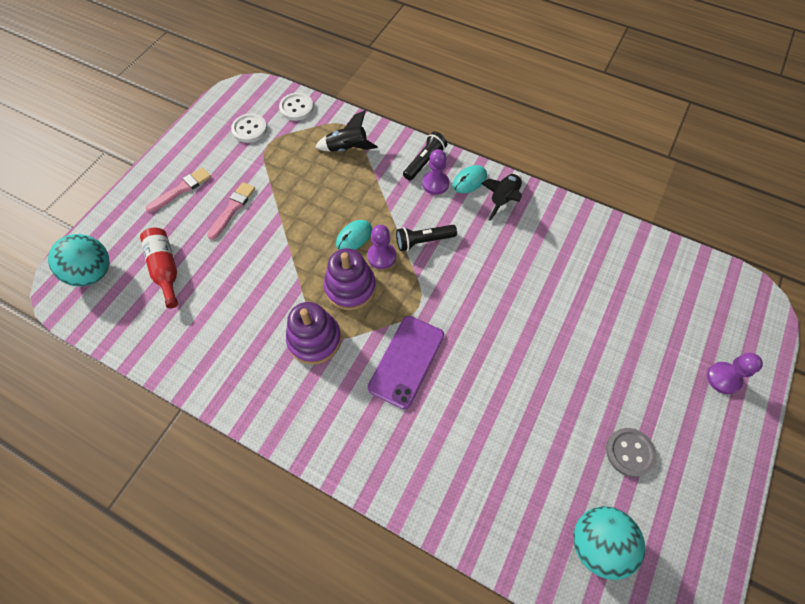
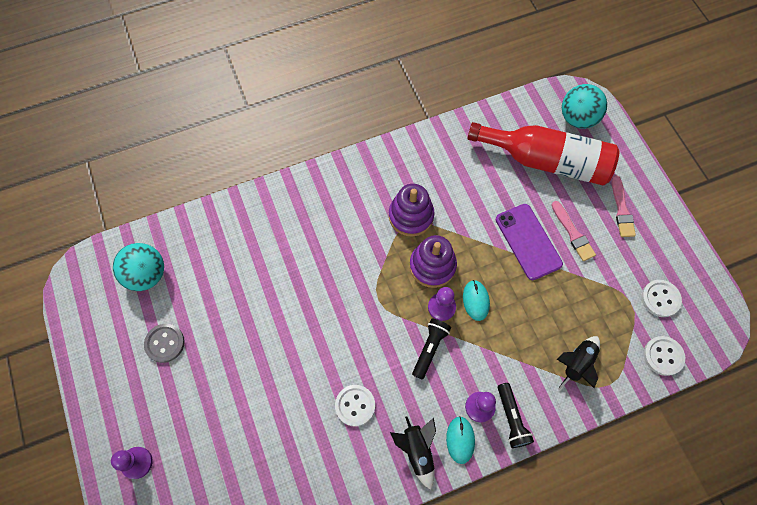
camera: 130 degrees right, 5 degrees up
red bottle [140,228,178,309] -> red bottle [467,122,619,185], size x1.88
purple phone [368,316,444,409] -> purple phone moved to [496,204,563,280]
none -> white button [335,385,375,427]

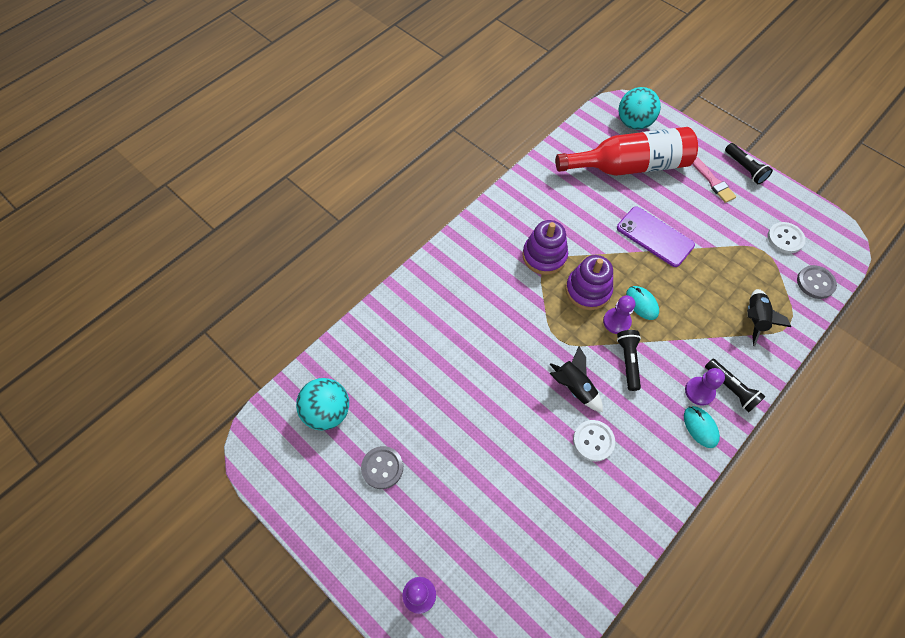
camera: 25 degrees left, 5 degrees down
black rocket [390,417,436,490] -> black rocket moved to [549,346,603,412]
pink brush [551,201,596,261] -> none
white button [644,336,685,376] -> grey button [797,265,837,299]
none -> black flashlight [725,143,773,184]

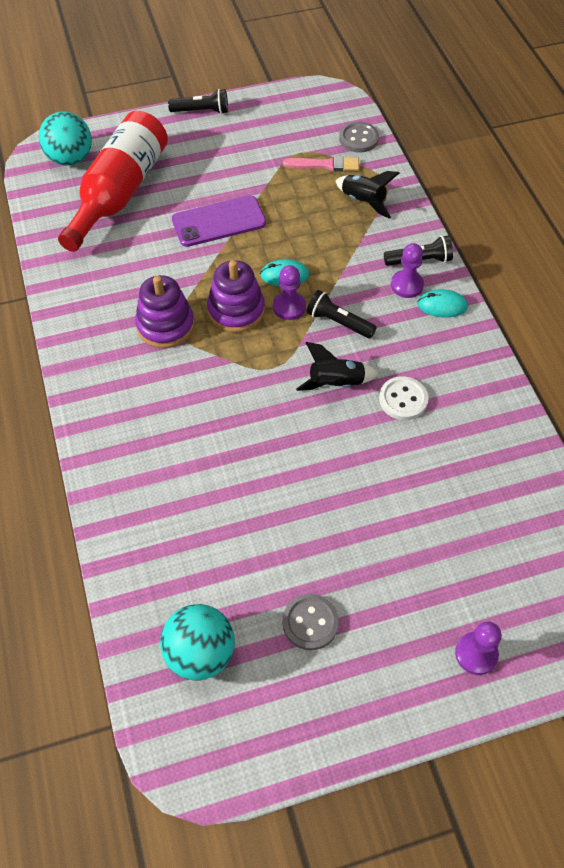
camera: 60 degrees left, 5 degrees down
pink brush [692,157,736,203] -> pink brush moved to [283,156,359,171]
white button [767,222,805,254] -> none

